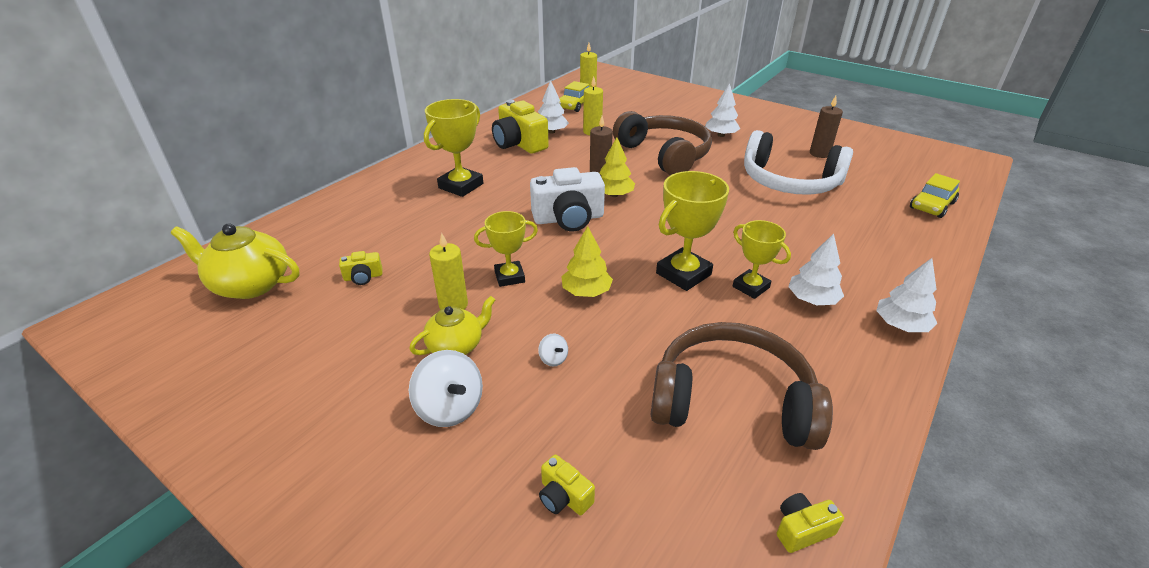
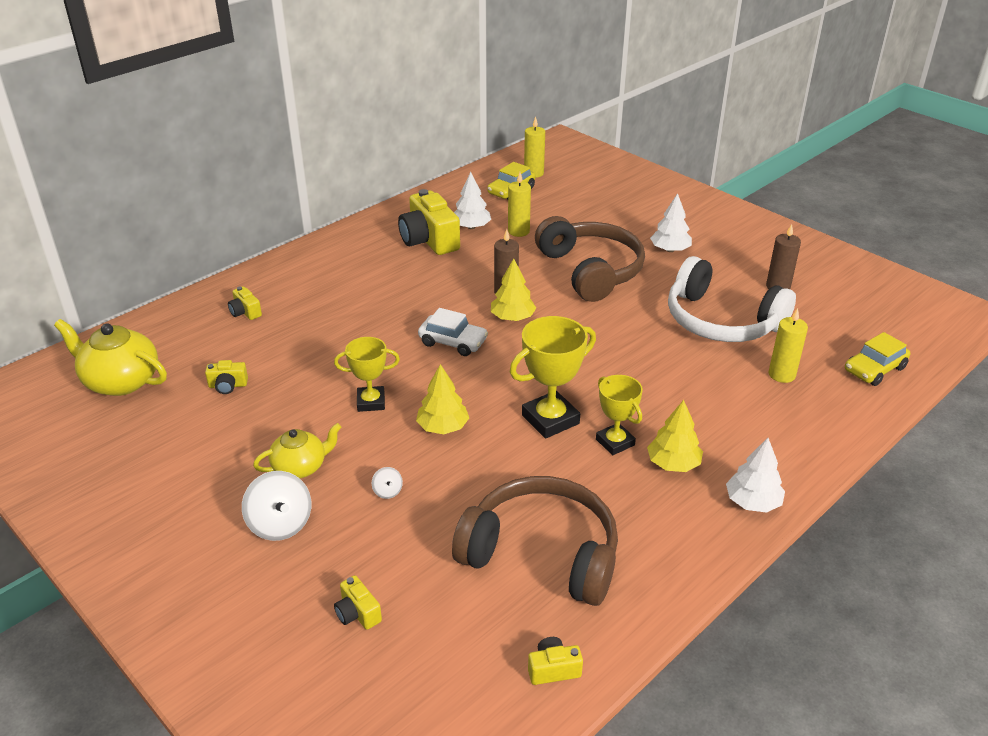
camera: 10 degrees right, 0 degrees up
yellow trophy [424,99,483,197] -> none
yellow candle [429,233,468,310] -> yellow candle moved to [769,308,808,383]
white camera [530,167,605,231] -> white car [418,308,488,356]
white tree [788,234,844,305] -> yellow tree [647,400,703,472]
none -> yellow camera [228,286,262,320]

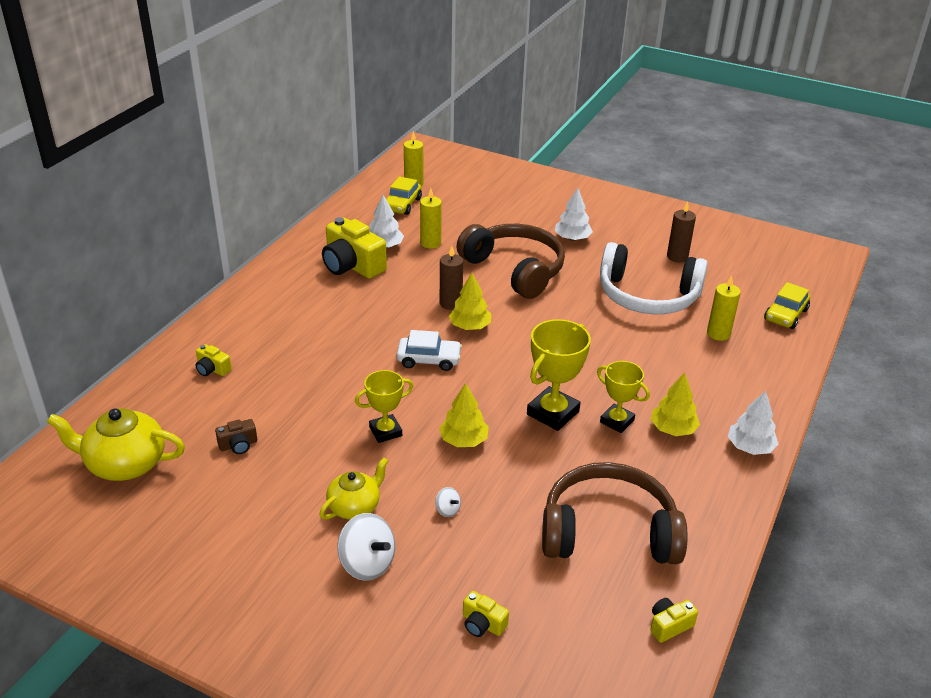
camera: 20 degrees left, 0 degrees up
yellow camera [205,360,248,394] -> brown camera [215,419,257,454]

